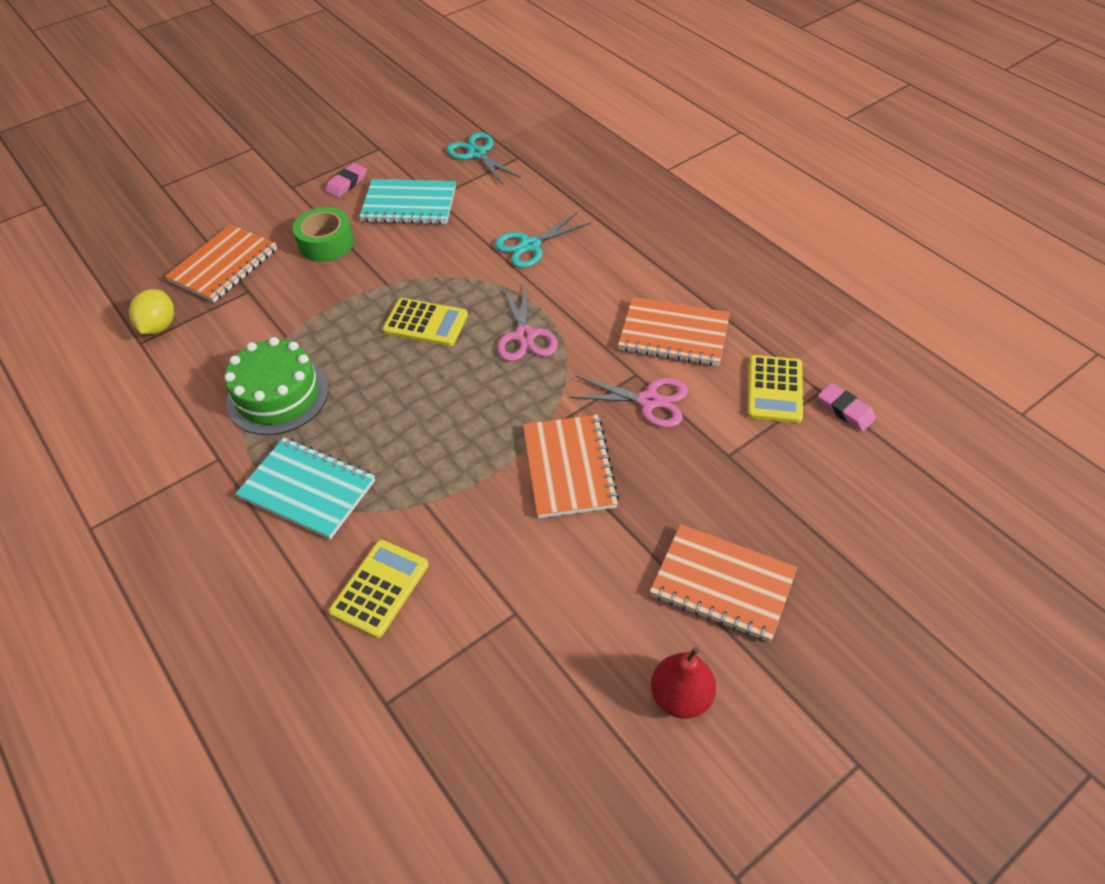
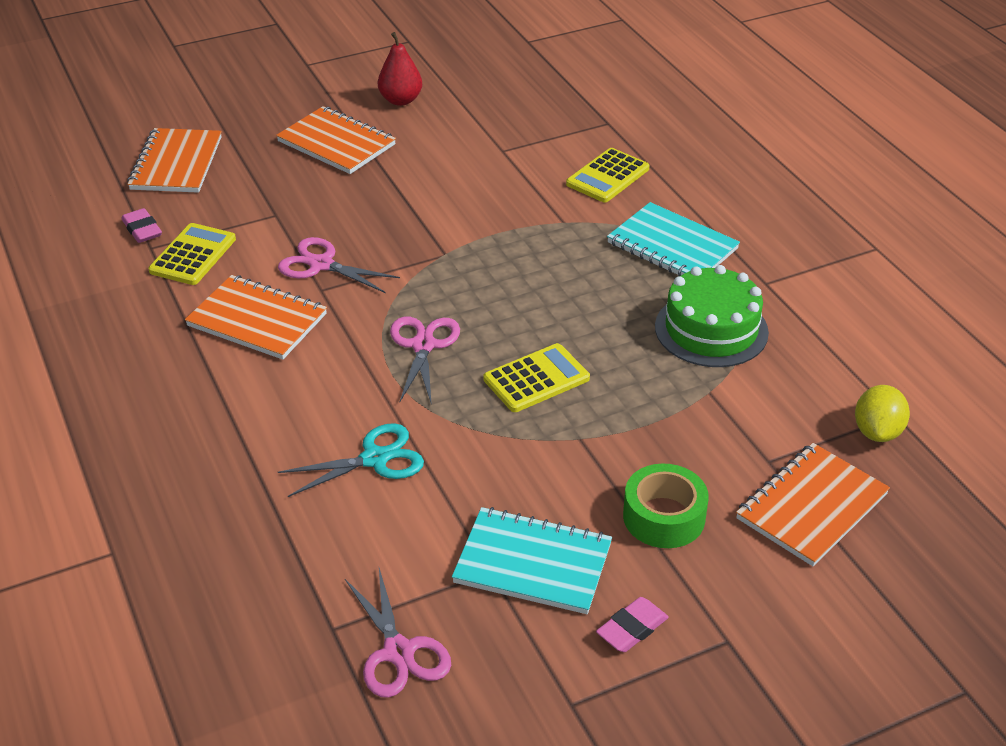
camera: 170 degrees left, 10 degrees down
yellow calculator [382,298,468,346] -> yellow calculator turned 120 degrees clockwise [483,343,590,412]
turquoise scissors [447,132,521,185] -> pink scissors [345,568,451,698]
orange notebook [523,415,619,518] -> orange notebook moved to [127,128,222,193]

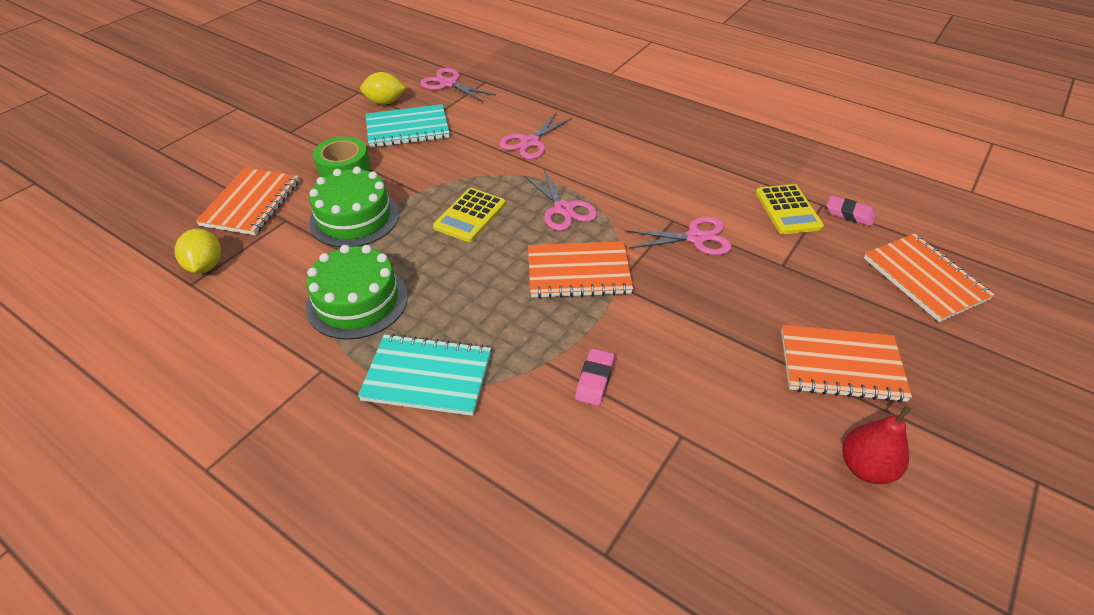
camera: 150 degrees right, 5 degrees up
orange notebook [185,275,327,360] -> orange notebook moved to [528,242,633,298]
turquoise scissors [278,423,424,497] -> pink scissors [500,112,573,159]
yellow calculator [566,148,649,202] -> none
pink eraser [596,597,669,652] -> pink eraser moved to [575,348,614,406]
none -> green cake [309,167,399,247]
none -> yellow lemon [360,72,406,105]

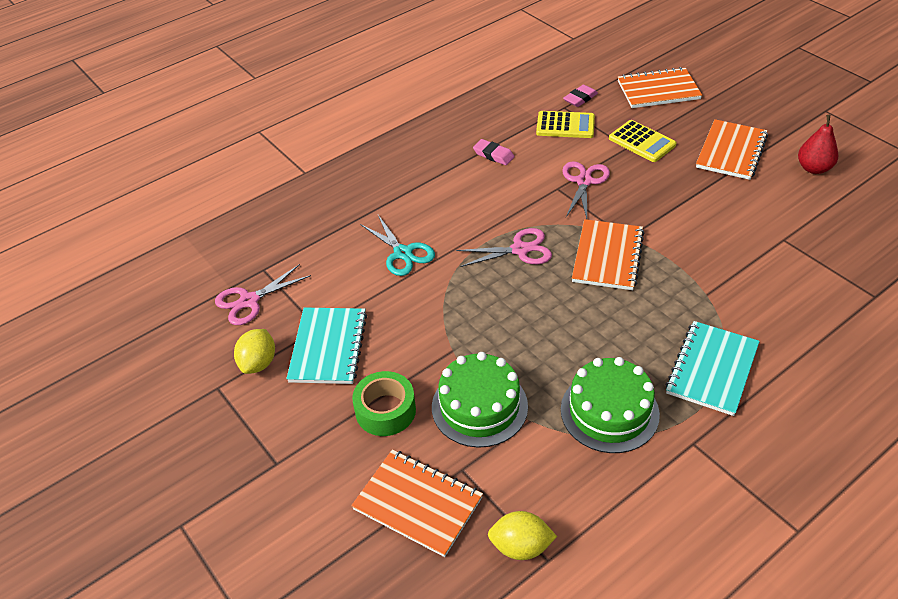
camera: 70 degrees left, 0 degrees up
yellow calculator [433,188,506,242] -> yellow calculator moved to [609,120,677,162]
pink scissors [500,112,573,159] -> turquoise scissors [360,215,435,276]
pink eraser [575,348,614,406] -> pink eraser moved to [473,139,514,165]

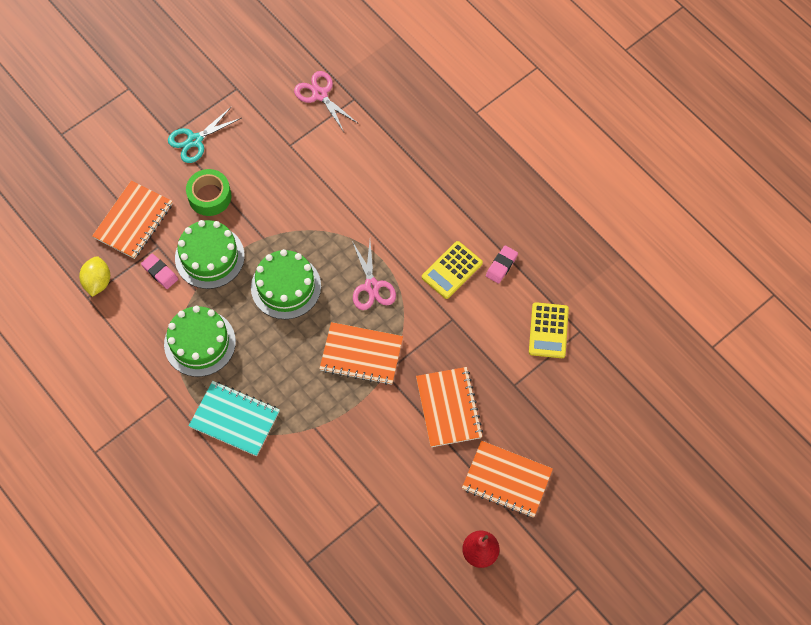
camera: 85 degrees right, 20 degrees up
yellow lemon [234,329,275,374] -> none
turquoise notebook [286,308,367,384] -> none
turquoise scissors [360,215,435,276] -> turquoise scissors moved to [168,106,241,163]
pink scissors [562,161,610,219] -> none
pink eraser [563,85,598,107] -> pink eraser moved to [141,254,178,289]
yellow calculator [609,120,677,162] -> yellow calculator moved to [422,241,483,299]
orange notebook [618,67,702,108] -> orange notebook moved to [416,367,483,447]
none -> green cake [251,249,321,319]

